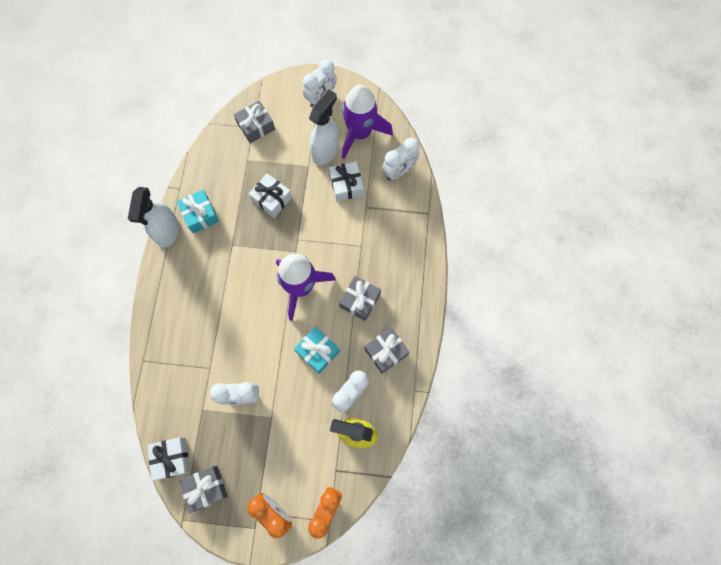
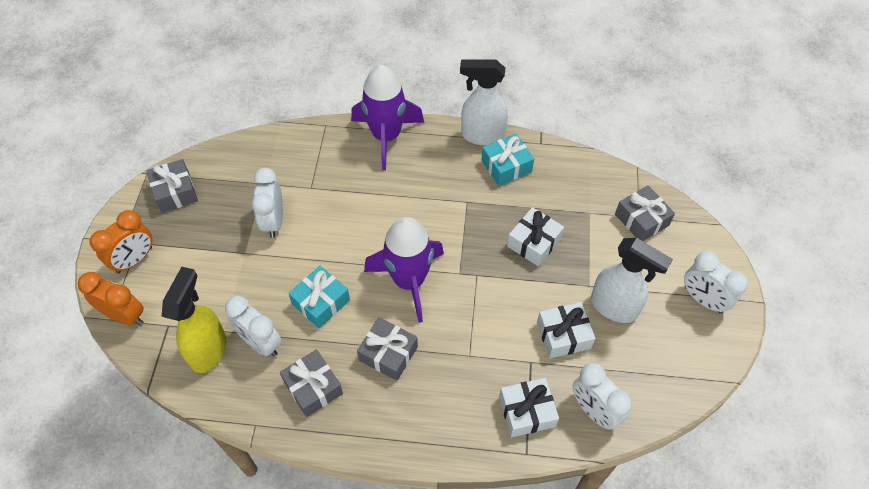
camera: 90 degrees right, 15 degrees down
white gift [147,437,190,481] -> white gift moved to [499,378,559,437]
purple rocket [342,85,393,159] -> purple rocket moved to [351,65,424,170]

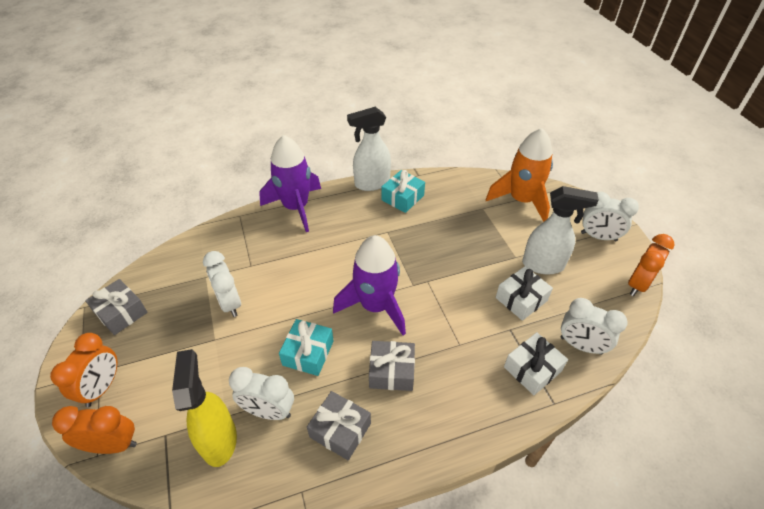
camera: 25 degrees left, 10 degrees down
white gift [507,207,564,266] -> none
grey gift [615,185,675,241] -> orange rocket [486,128,553,222]
none -> orange clock [628,234,674,296]

